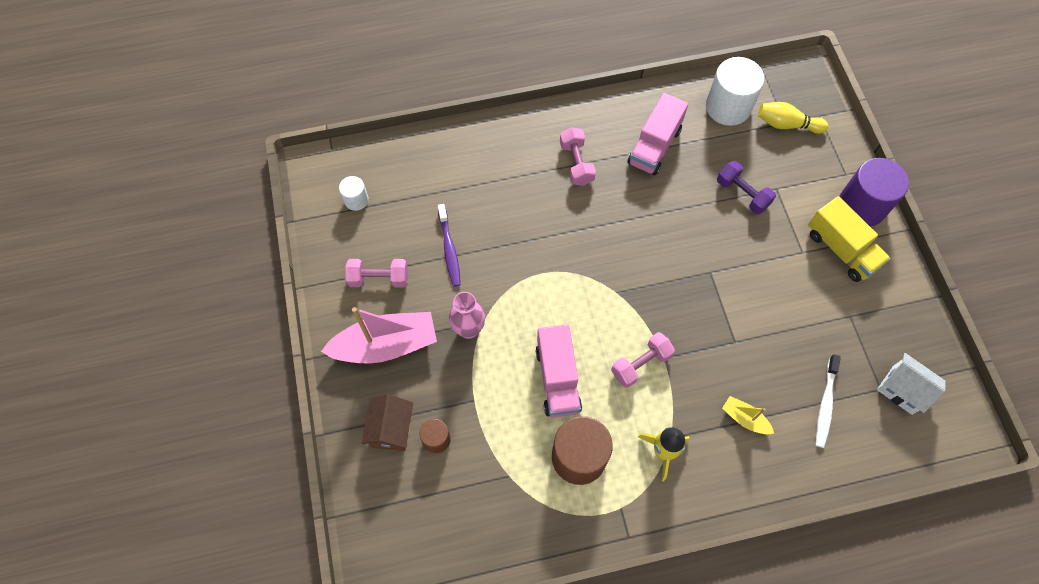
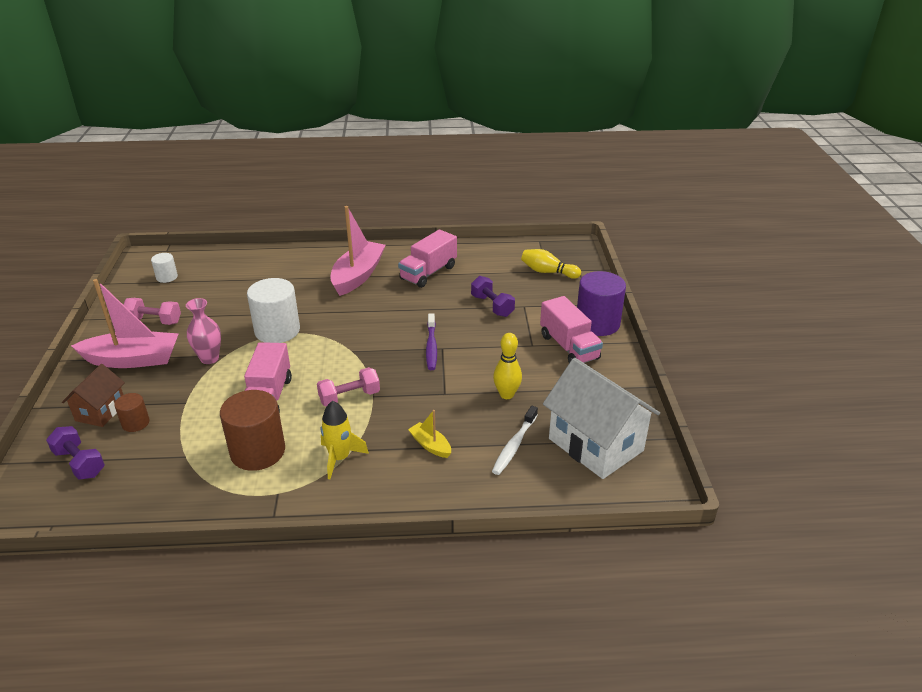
camera: 10 degrees right, 30 degrees down
purple toothbrush [438,204,461,287] -> purple toothbrush moved to [426,313,437,370]
pink dumbbell [560,127,596,186] -> pink boat [330,206,386,296]
white cylinder [706,57,765,126] -> white cylinder moved to [247,278,300,343]
yellow truck [808,196,891,282] -> pink truck [540,296,603,363]
white house [877,353,946,415] -> white house [543,358,660,479], size x1.81
none -> purple dumbbell [46,426,105,480]
none -> yellow bowling pin [493,333,522,399]

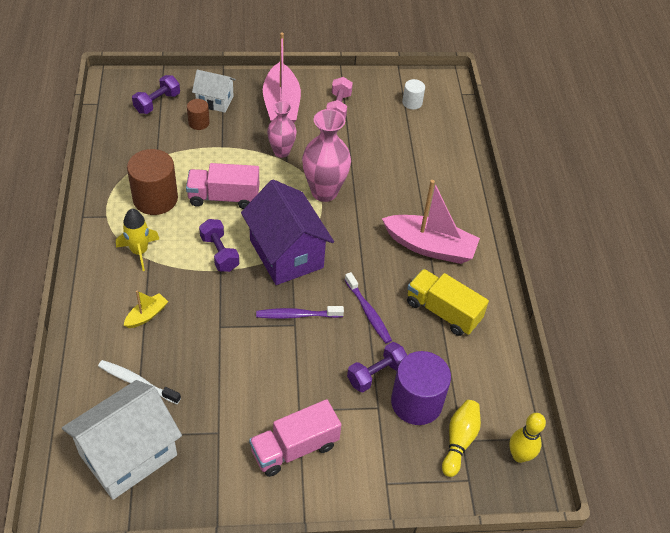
camera: 85 degrees right, 15 degrees up
brown house [62,364,125,427] -> white house [192,70,236,113]
white cylinder [247,278,300,343] -> pink vase [302,109,351,202]
pink dumbbell [317,367,380,407] -> purple dumbbell [199,219,239,272]
pink truck [398,230,457,288] -> yellow truck [407,269,489,336]
yellow bowling pin [493,333,522,399] -> yellow bowling pin moved to [509,413,546,463]
purple cylinder [577,271,626,336] -> purple cylinder moved to [391,351,451,425]
none -> purple house [241,179,334,285]
none -> purple toothbrush [345,272,392,344]

